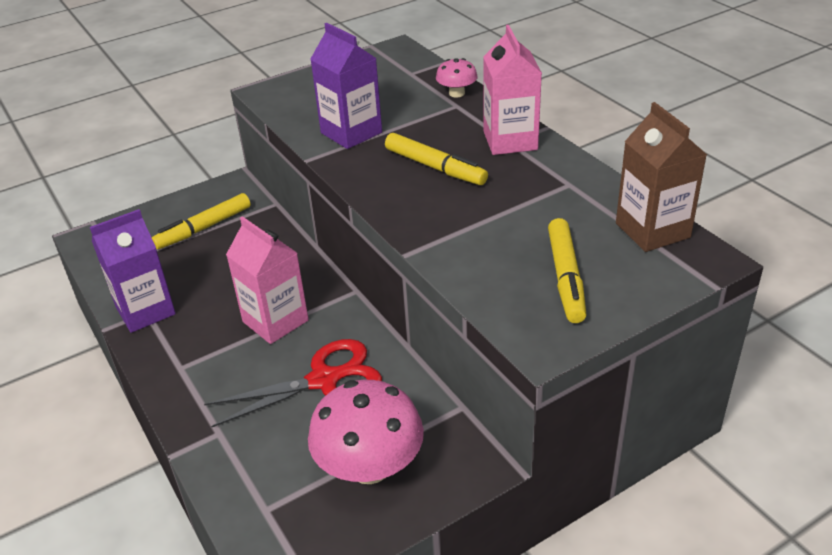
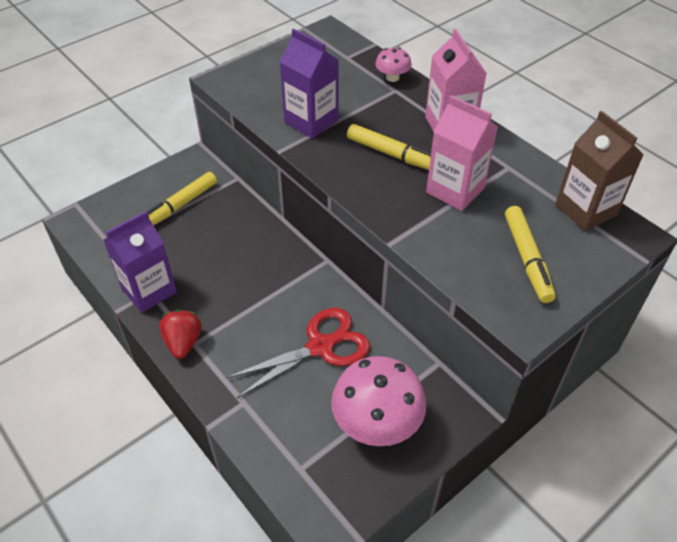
camera: 10 degrees left, 10 degrees up
pink carton [226,216,309,344] -> pink carton moved to [426,95,498,211]
none -> red strawberry [159,310,201,359]

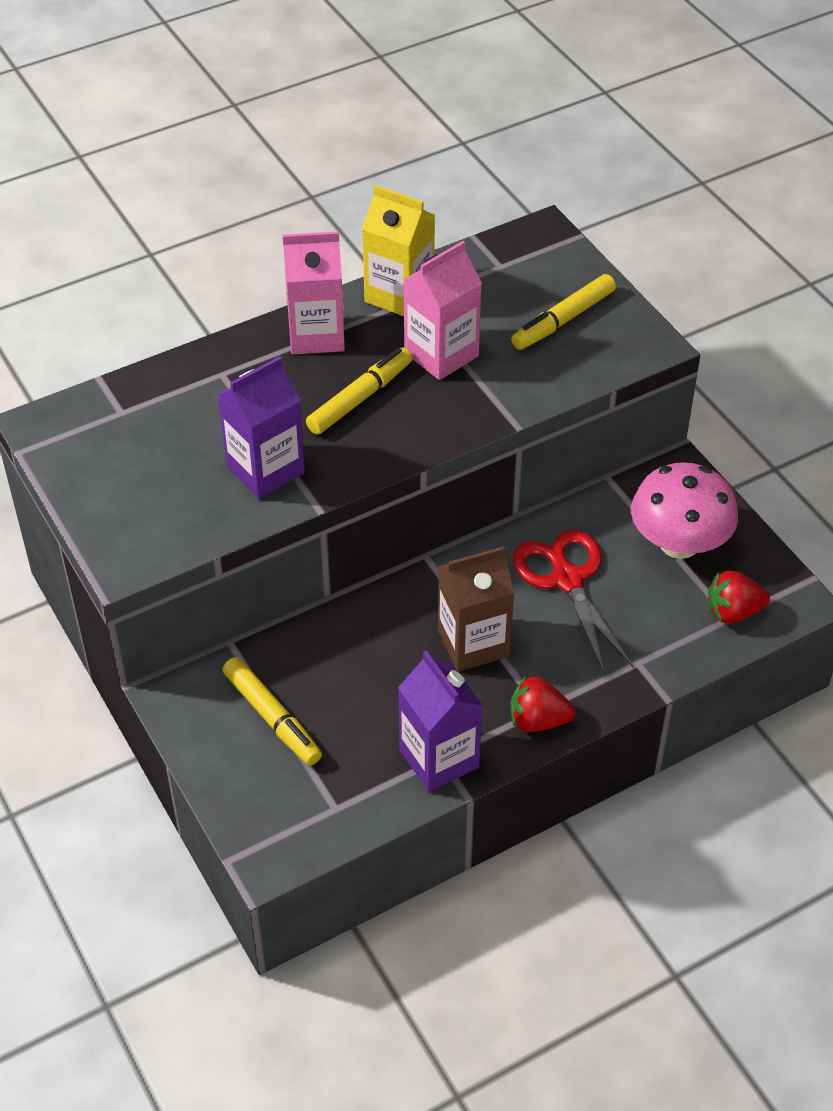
camera: 80 degrees left, 0 degrees up
pink mushroom [375,47,412,82] -> none
yellow marker [505,206,556,303] -> yellow marker turned 135 degrees clockwise [511,274,616,350]
brown carton [555,111,644,231] -> brown carton moved to [438,546,514,672]
none -> yellow carton [362,185,435,316]
none -> red strawberry [708,570,770,624]

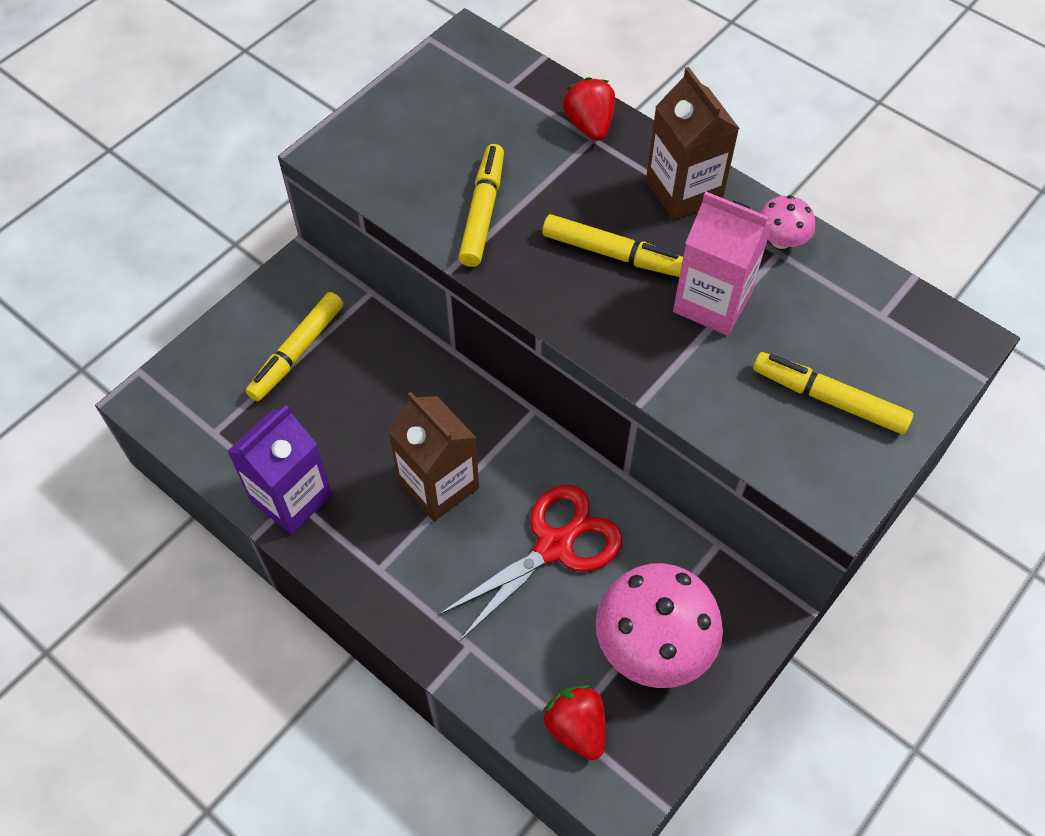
camera: 70 degrees right, 10 degrees up
purple carton [217,356,305,499] -> yellow marker [459,144,504,267]
pink carton [283,231,345,355] -> brown carton [646,67,740,220]
yellow carton [362,185,435,316] -> pink mushroom [759,195,815,249]
red strawberry [510,676,575,732] -> red strawberry moved to [563,77,615,141]

